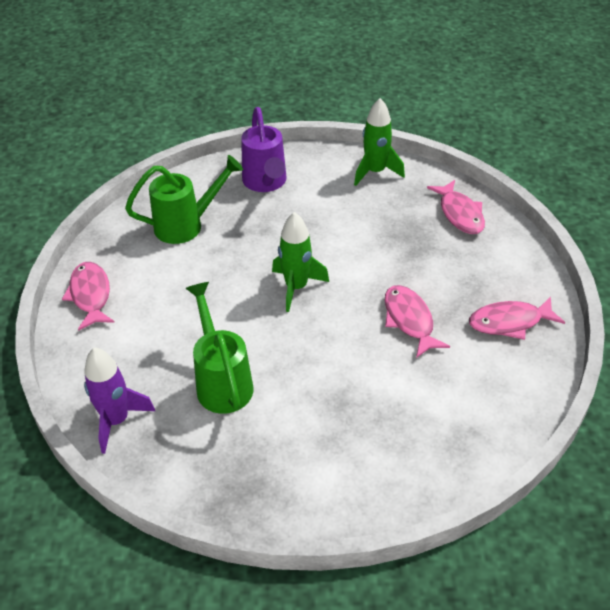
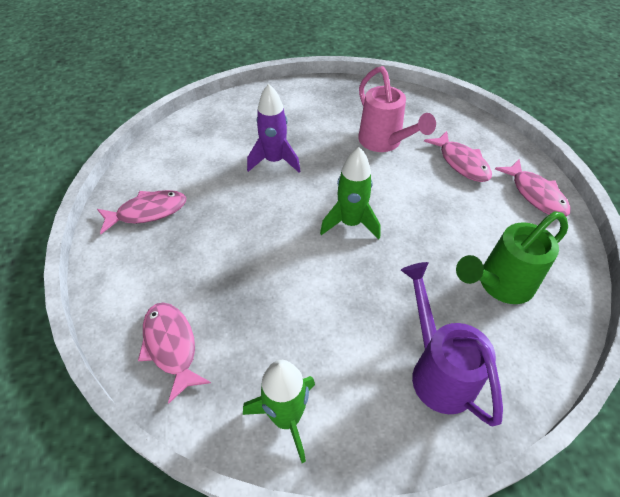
camera: 170 degrees right, 5 degrees up
purple rocket [84,347,155,454] -> purple rocket moved to [247,84,300,172]
green watering can [186,282,254,414] -> pink watering can [358,66,436,152]
pink fish [384,285,450,358] -> pink fish moved to [424,131,492,182]

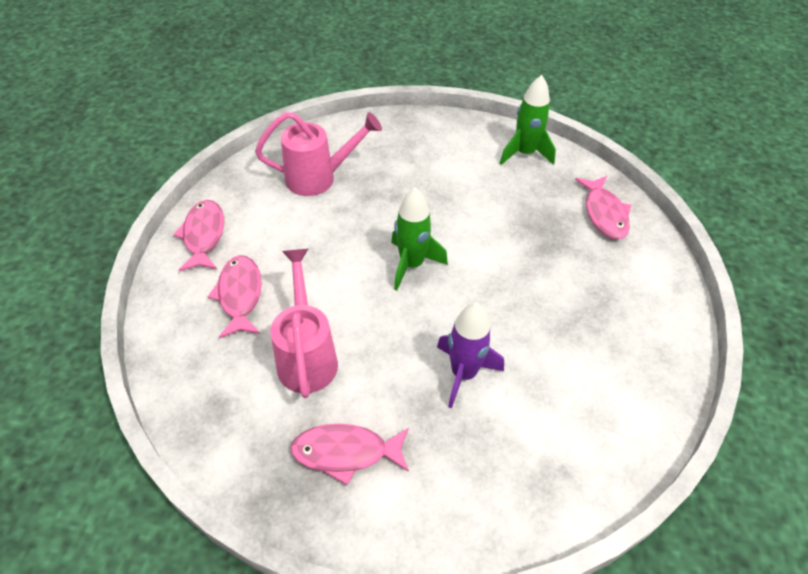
camera: 160 degrees left, 0 degrees up
pink fish [97,190,187,234] -> pink fish moved to [290,424,409,485]
purple watering can [401,262,503,426] -> none
green watering can [456,211,568,304] -> pink watering can [255,112,382,196]

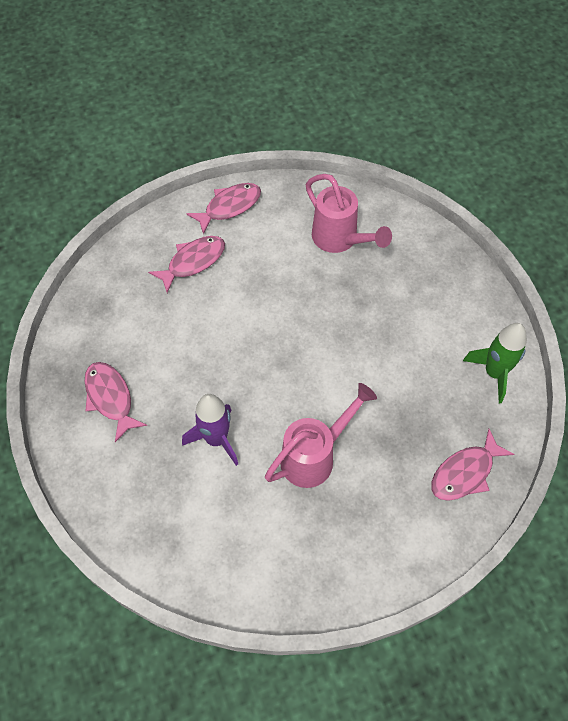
camera: 60 degrees right, 10 degrees up
pink watering can [270,249,338,398] -> pink watering can moved to [265,383,377,488]
green rocket [391,188,448,291] -> none

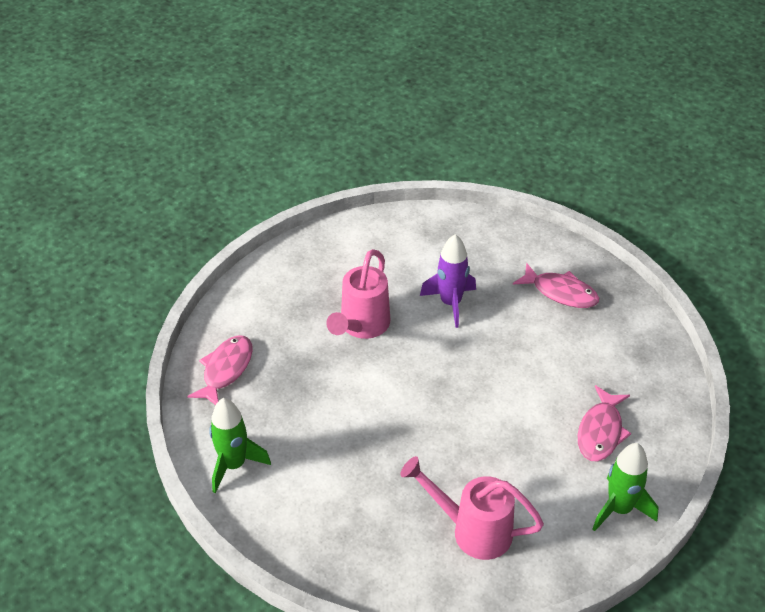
camera: 150 degrees right, 15 degrees down
pink fish [186,183,261,234] -> green rocket [592,443,659,531]

